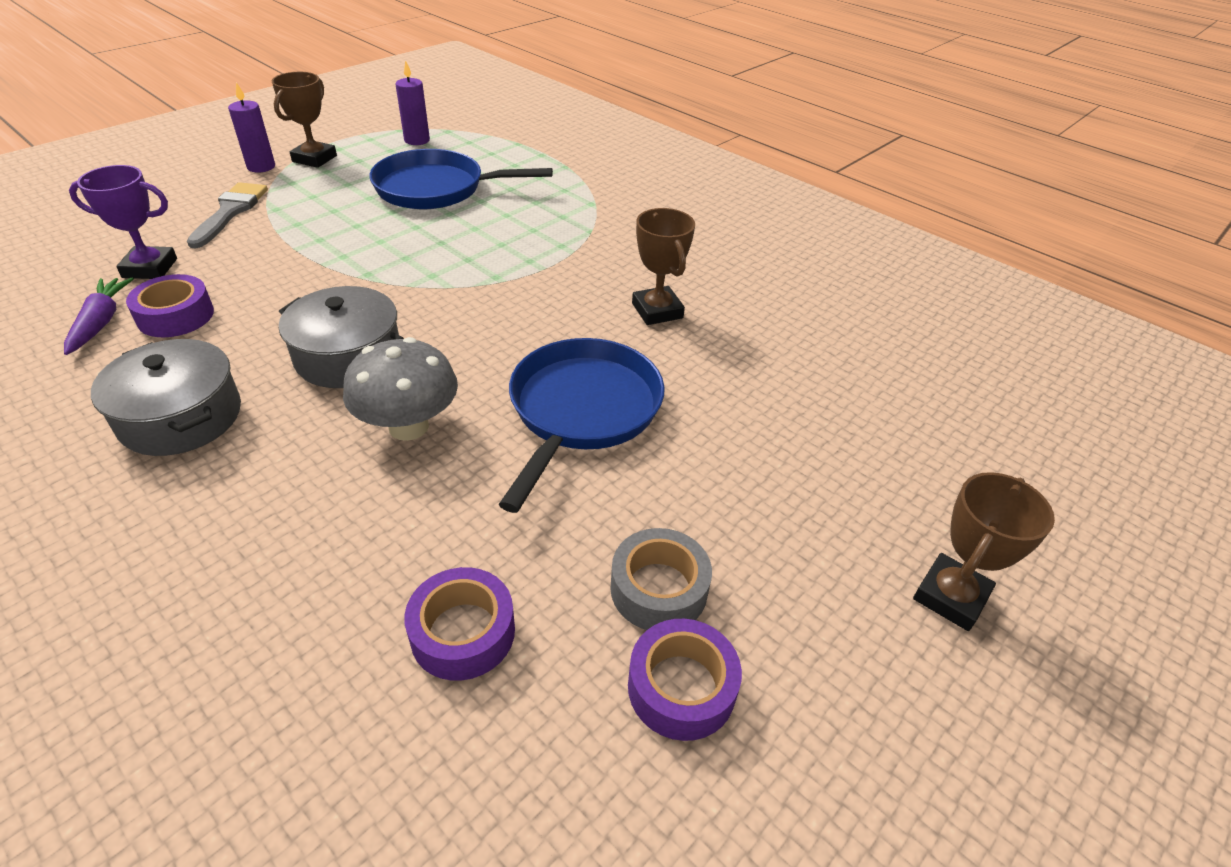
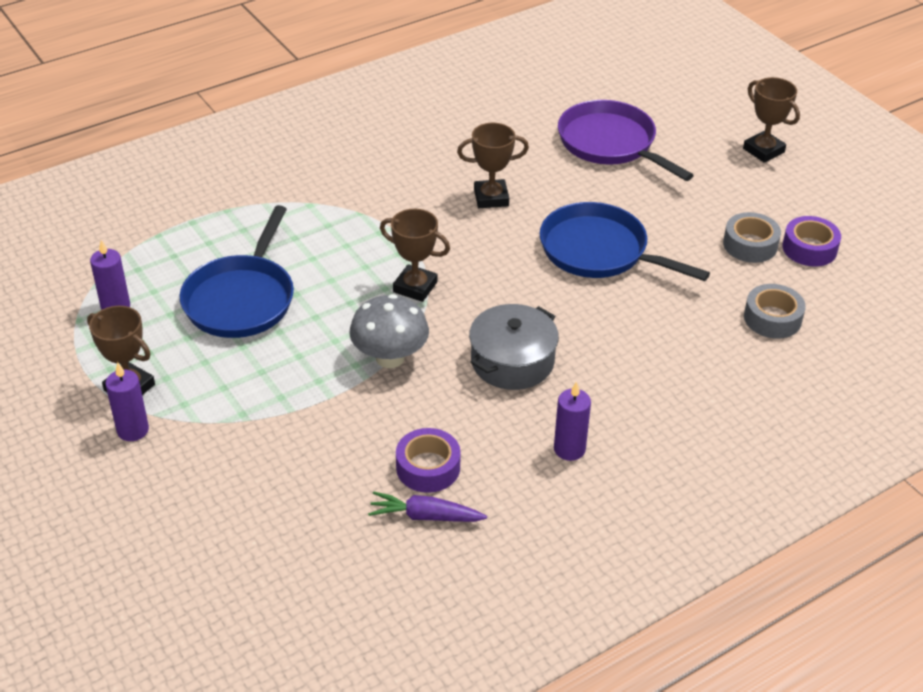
camera: 75 degrees left, 0 degrees up
purple trophy [69,165,177,279] -> none
grey pot [91,339,241,456] -> purple candle [554,381,591,461]
grey brush [187,182,268,248] -> none
grey mushroom [343,337,458,441] -> grey mushroom moved to [349,294,429,368]
purple tape [404,567,515,681] -> grey tape [744,284,806,339]
none -> brown trophy [380,209,450,302]
none -> purple pan [558,100,694,181]

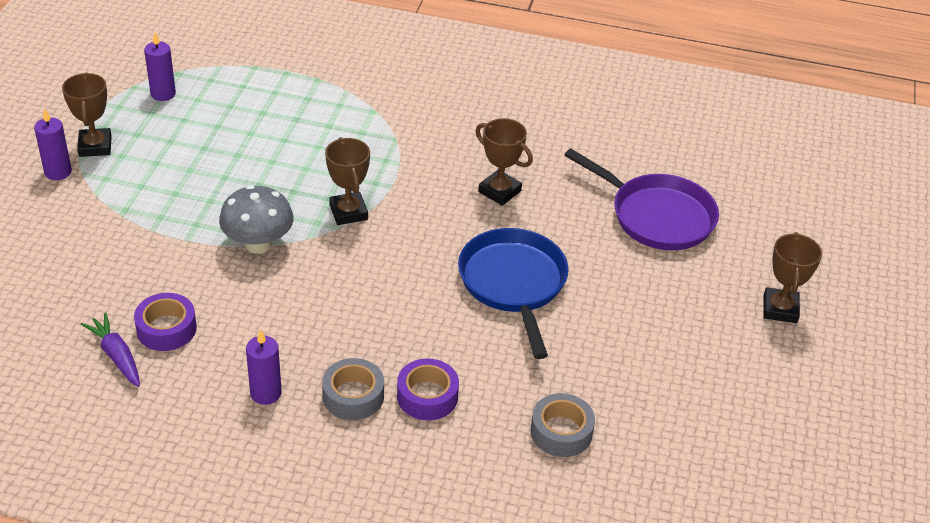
camera: 45 degrees right, 0 degrees up
blue pan [180,205,294,338] -> none
grey pot [469,304,559,390] -> none
purple pan [558,100,694,181] -> purple pan turned 120 degrees clockwise [565,149,719,250]
grey tape [723,212,781,263] -> grey tape moved to [322,358,384,420]
purple tape [782,216,841,266] -> purple tape moved to [397,358,459,420]

